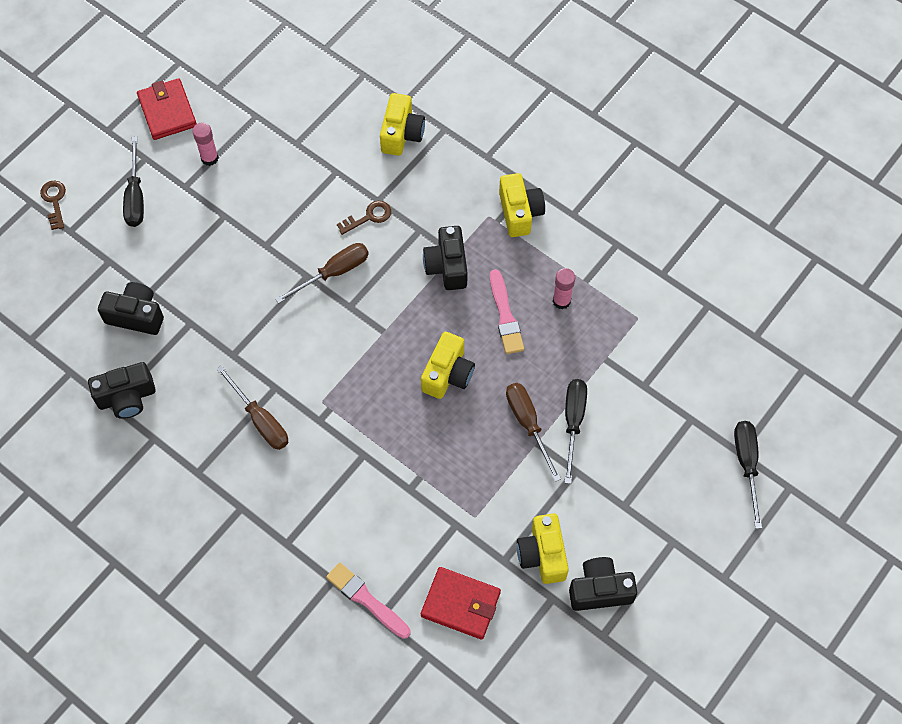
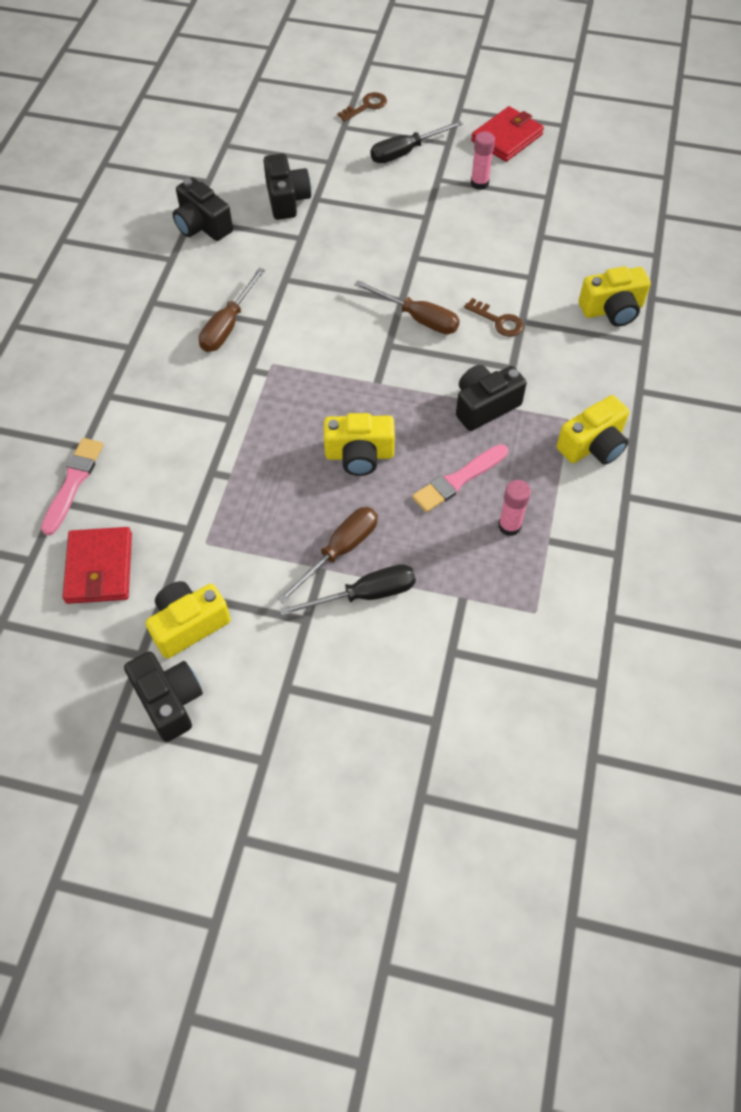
camera: 65 degrees right, 5 degrees down
black screwdriver [734,421,762,529] -> none

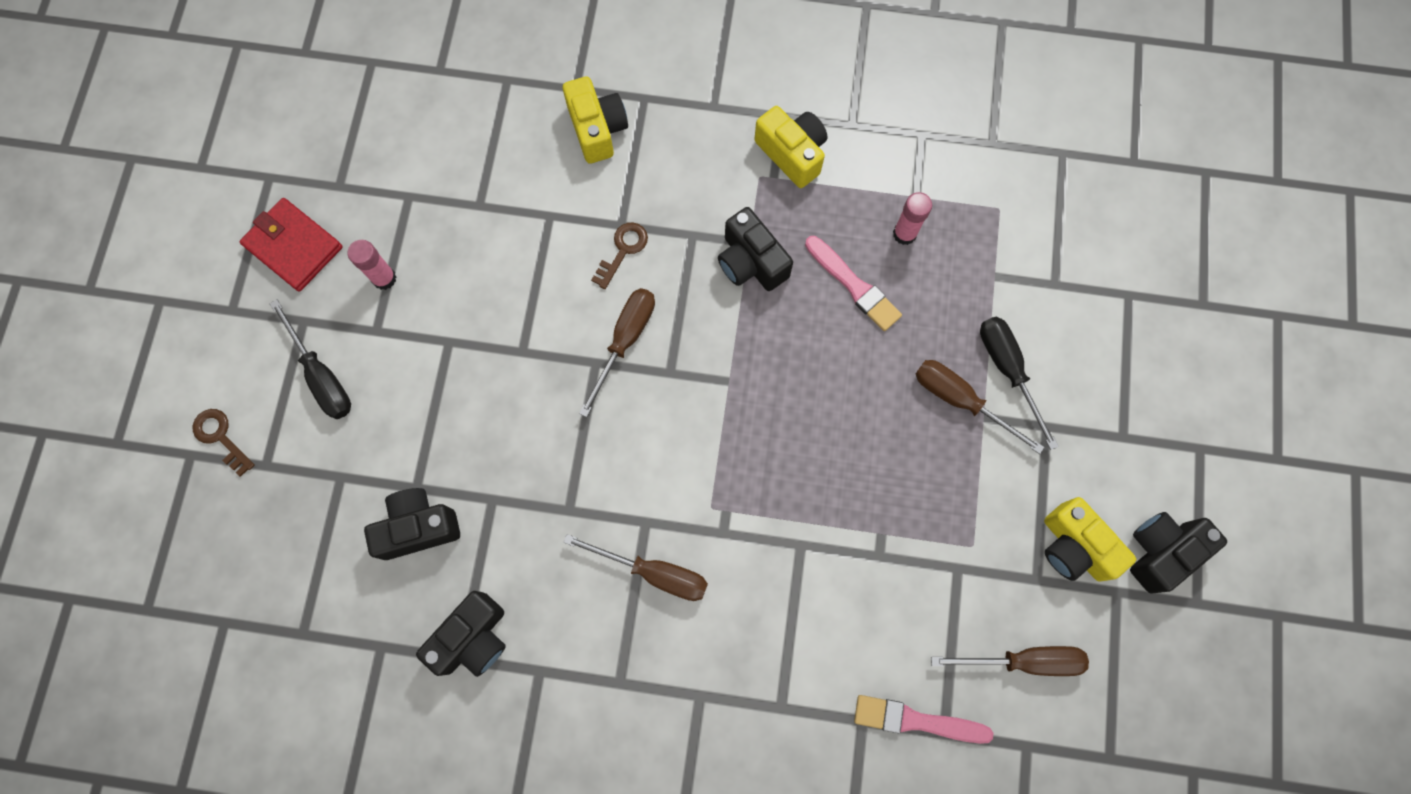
camera: 95 degrees left, 15 degrees up
red wallet [62,527,132,604] -> brown screwdriver [931,646,1089,676]
yellow camera [324,413,395,476] -> none

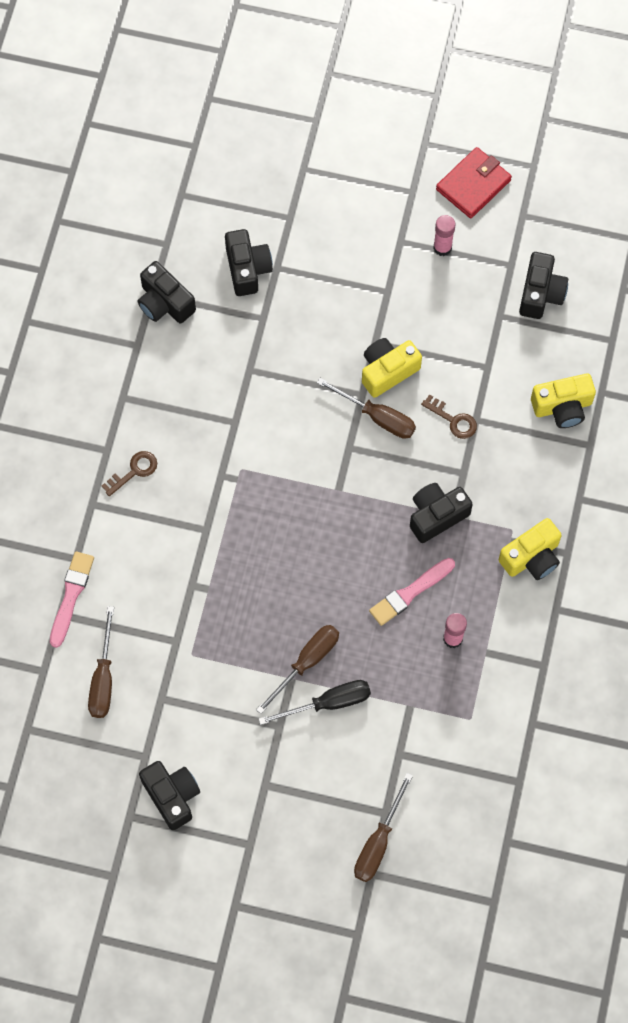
camera: 95 degrees right, 5 degrees down
brown key [193,409,255,477] -> brown key moved to [102,451,157,496]
black screwdriver [270,300,351,419] -> none
brown screwdriver [563,534,708,601] -> brown screwdriver moved to [354,773,413,882]
yellow camera [1044,497,1136,582] -> yellow camera moved to [362,338,422,398]
none -> black camera [519,252,568,319]

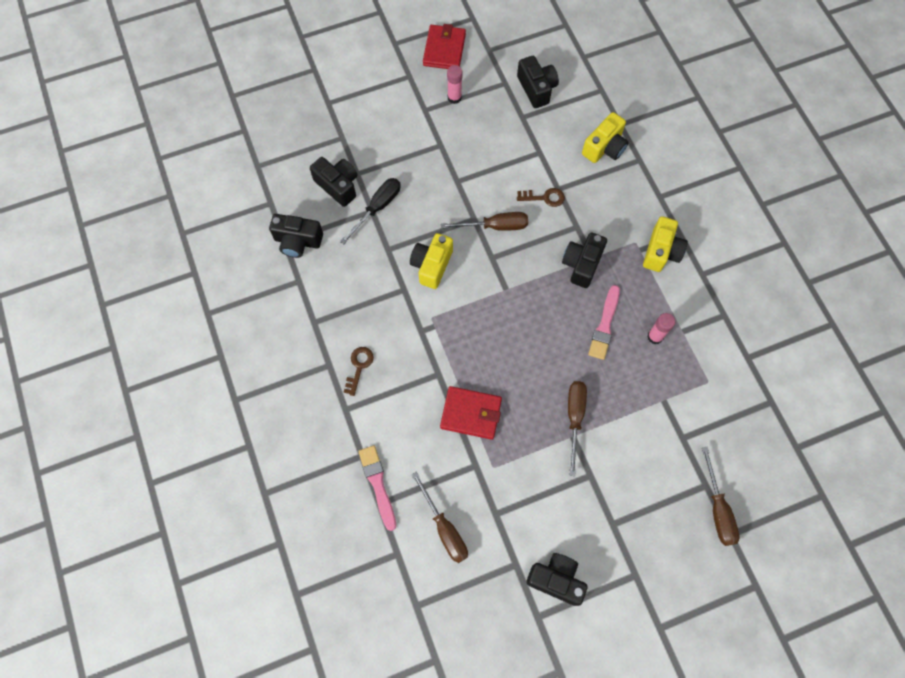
camera: 35 degrees left, 0 degrees up
black screwdriver [259,680,371,725] -> black screwdriver moved to [340,178,401,244]
yellow camera [362,338,422,398] -> yellow camera moved to [410,233,453,289]
none -> red wallet [440,386,502,440]

